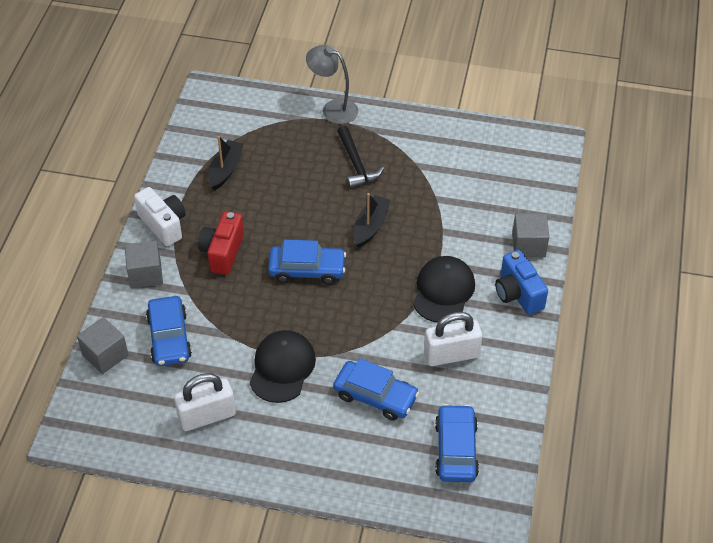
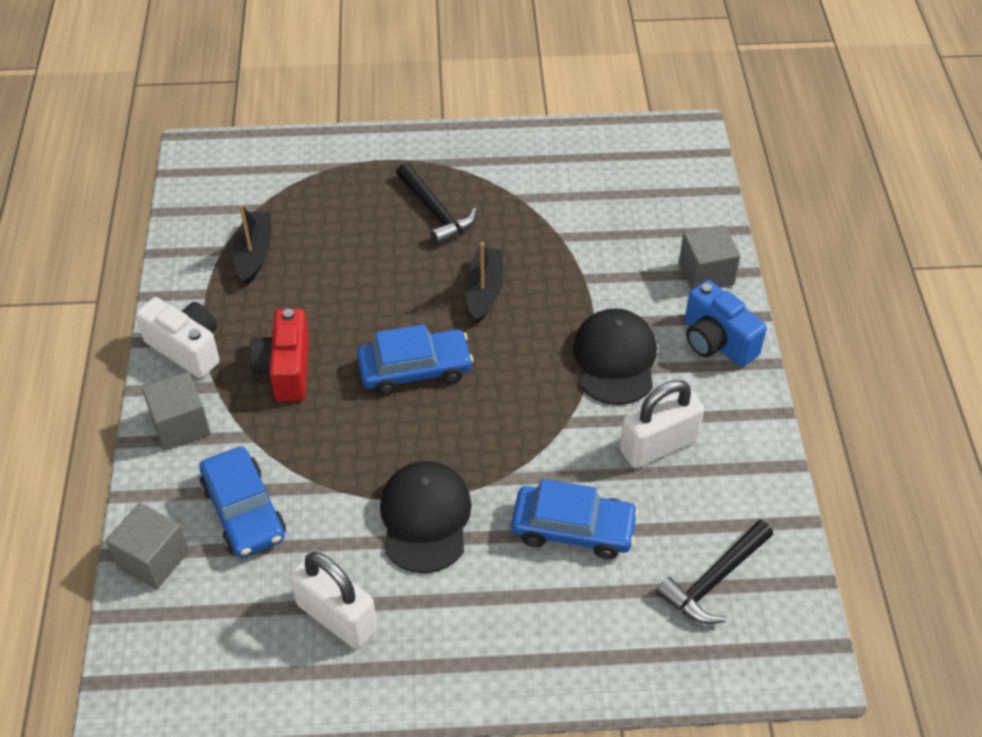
camera: 15 degrees left, 0 degrees up
white padlock [174,373,236,431] -> white padlock turned 75 degrees clockwise [290,552,377,649]
grey lamp [306,45,358,124] -> none
blue car [435,404,479,482] -> black hammer [656,520,773,624]

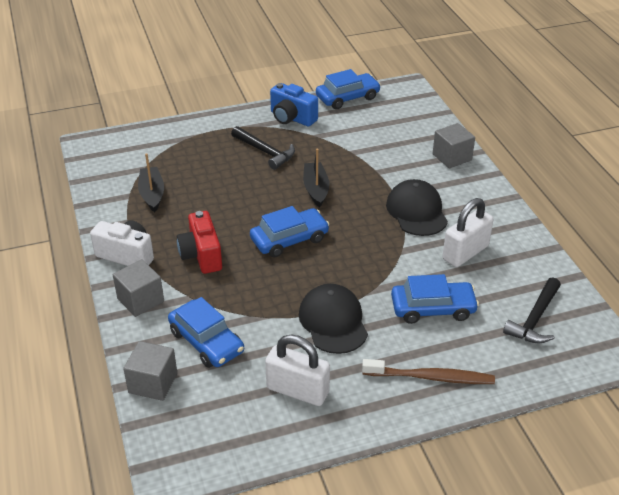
camera: 15 degrees left, 10 degrees down
blue camera [685,280,767,367] -> blue camera moved to [270,83,318,127]
none -> blue car [316,69,381,109]
none -> brown toothbrush [362,359,495,384]

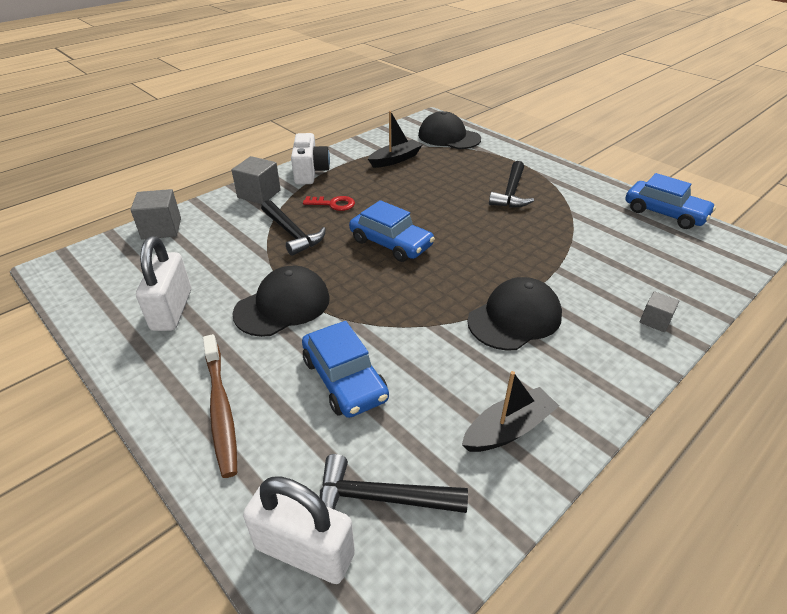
camera: 65 degrees right, 0 degrees up
blue car [168,297,244,368] -> none
red camera [177,211,222,274] -> red key [303,196,355,211]
blue camera [270,83,318,127] -> none
black boat [303,149,329,208] -> black boat moved to [462,371,559,452]
grey cube [432,123,475,168] -> grey cube [640,291,680,332], size x0.59
white padlock [443,198,494,267] -> white padlock moved to [243,476,355,584]
none -> black hammer [261,200,326,256]
none -> black cap [418,111,481,149]

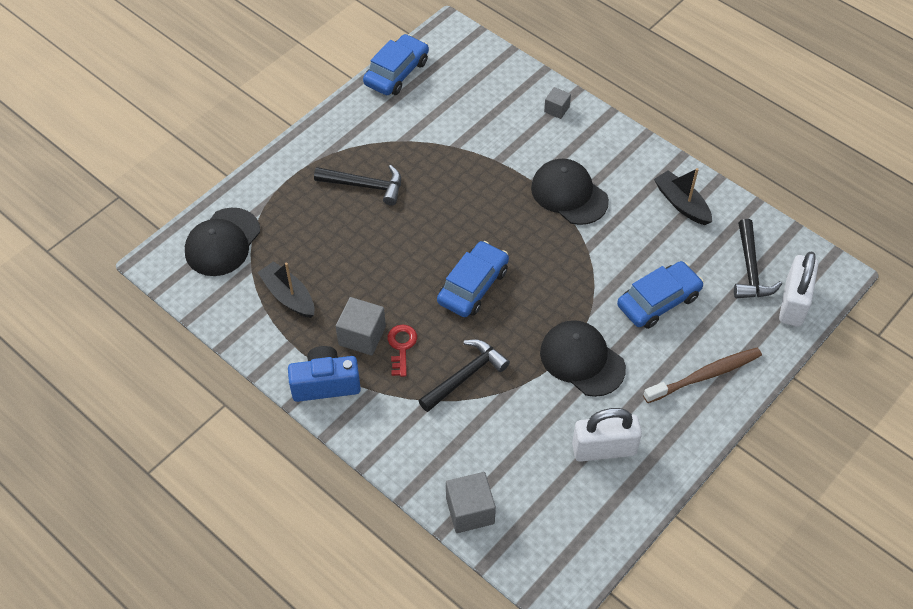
camera: 95 degrees left, 15 degrees up
grey cube [232,156,281,204] -> grey cube moved to [336,297,386,356]
white camera [291,133,330,185] -> blue camera [288,346,361,402]

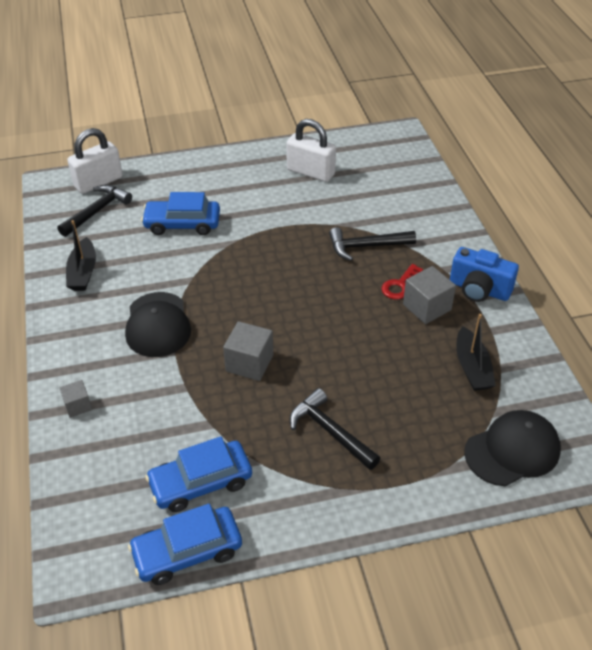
camera: 145 degrees left, 10 degrees down
blue car [437,241,509,317] -> blue car moved to [145,436,252,512]
grey cube [446,472,496,533] -> grey cube moved to [223,321,273,381]
black cap [540,320,626,397] -> none
brown toothbrush [643,347,762,403] -> none

